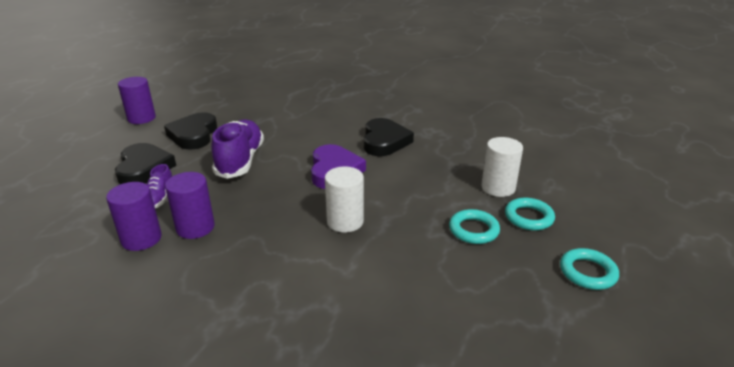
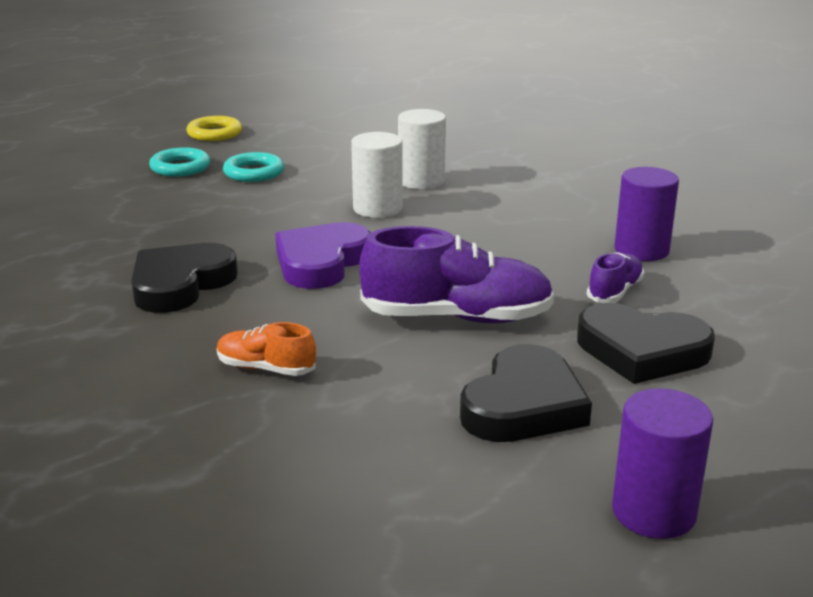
camera: 150 degrees left, 5 degrees down
black heart [115,143,176,184] -> black heart turned 90 degrees counterclockwise [577,303,715,384]
purple cylinder [165,172,215,239] -> none
purple shoe [211,119,264,179] -> purple shoe turned 120 degrees counterclockwise [359,226,554,323]
white cylinder [481,137,523,197] -> white cylinder moved to [398,109,446,189]
turquoise ring [560,248,619,290] -> yellow ring [186,116,242,141]
none -> orange shoe [217,322,316,376]

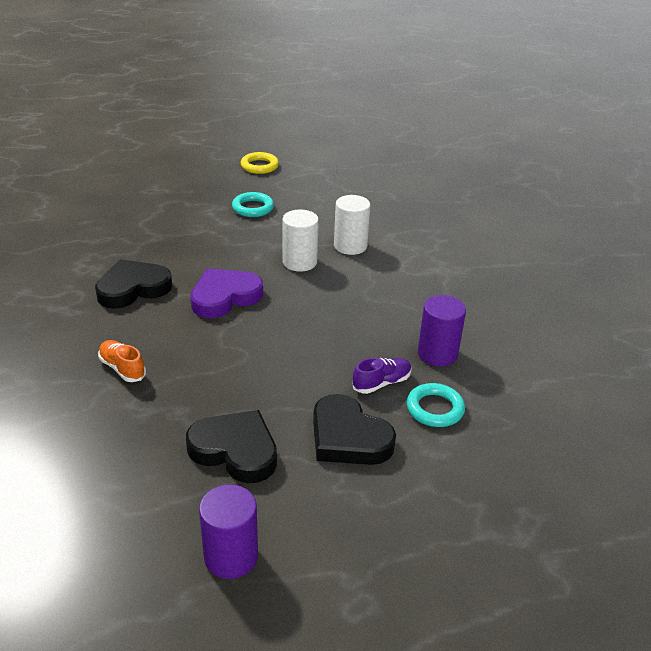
camera: 25 degrees right, 10 degrees up
turquoise ring [149,147,210,177] -> turquoise ring moved to [407,383,465,427]
purple shoe [359,226,554,323] -> none
black heart [460,344,592,442] -> black heart turned 120 degrees counterclockwise [186,410,277,483]

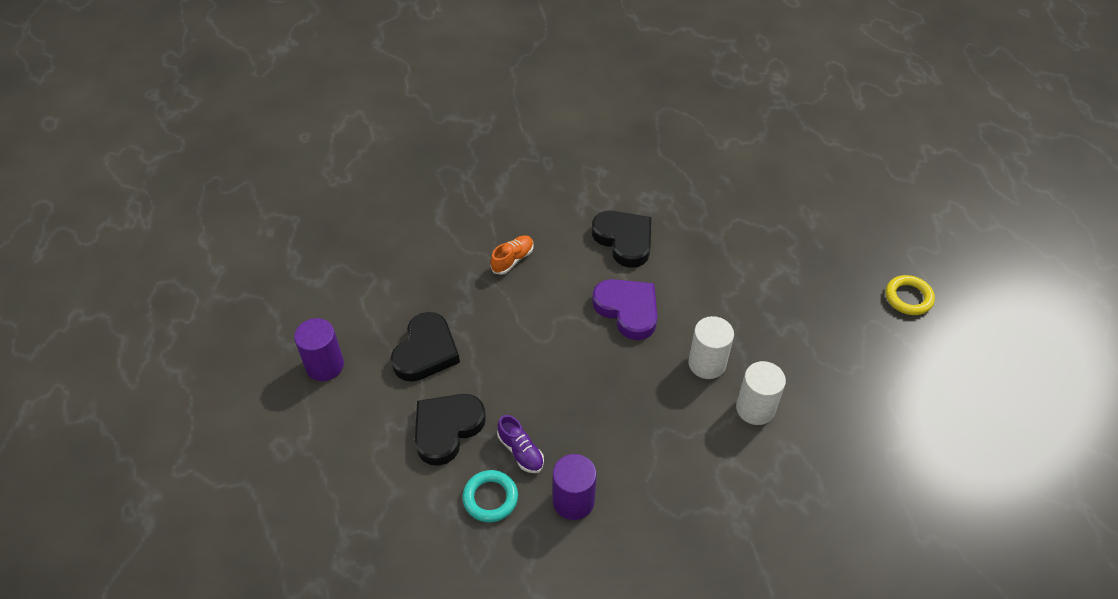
camera: 85 degrees right, 15 degrees up
turquoise ring [232,192,274,217] -> none

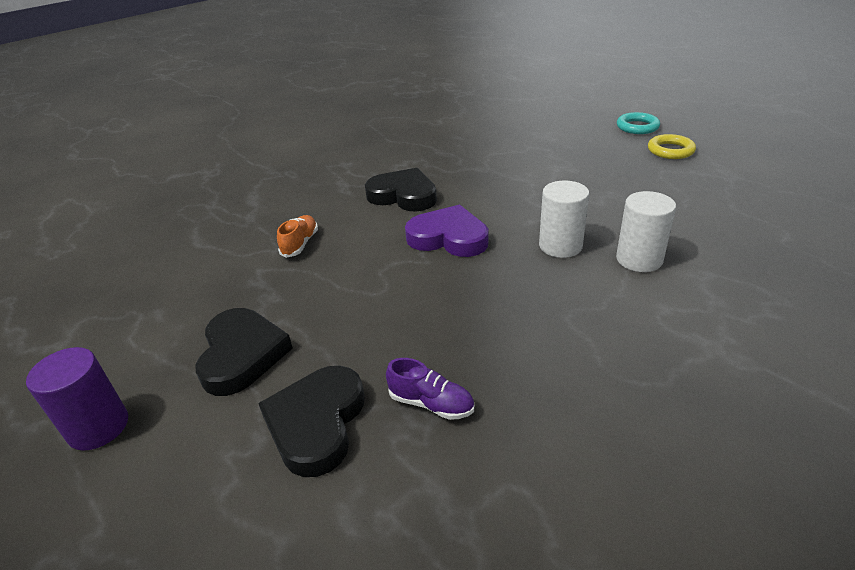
camera: 25 degrees left, 15 degrees down
turquoise ring [462,470,518,522] -> turquoise ring moved to [617,112,660,134]
purple cylinder [553,454,597,520] -> none

